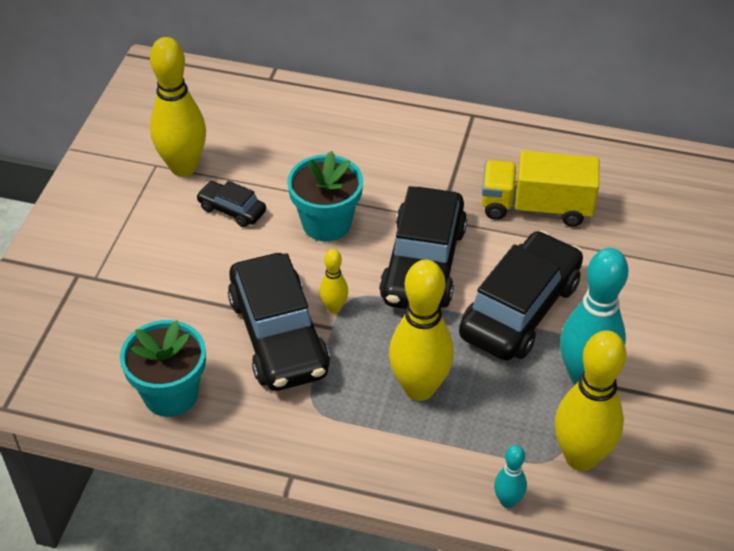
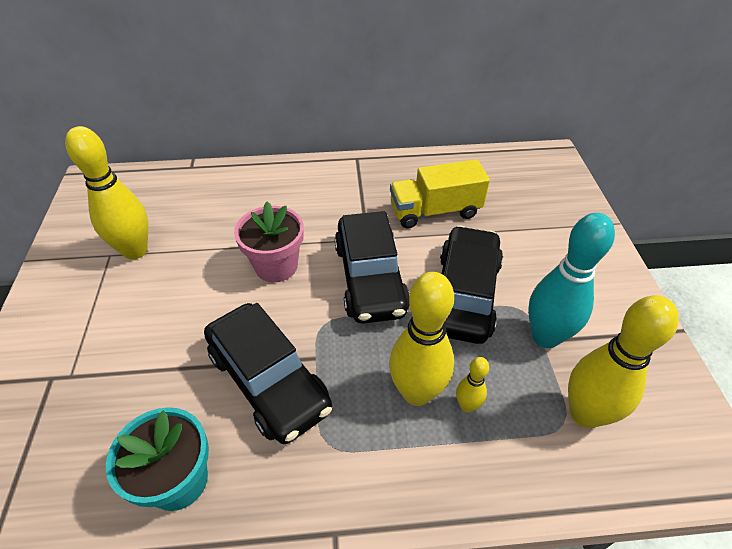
camera: 20 degrees left, 0 degrees up
black car [196,181,266,227] -> none
turquoise flower pot [287,151,363,242] -> pink flower pot [234,202,304,282]
yellow bowling pin [320,249,348,313] -> yellow bowling pin moved to [456,357,489,413]
turquoise bowling pin [494,445,527,508] -> none

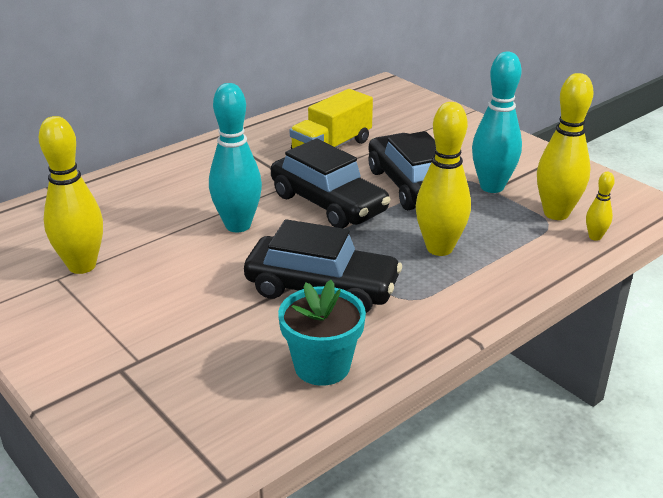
camera: 35 degrees left, 15 degrees down
pink flower pot [234,202,304,282] -> turquoise bowling pin [209,83,262,232]
yellow bowling pin [456,357,489,413] -> yellow bowling pin moved to [586,172,615,241]

